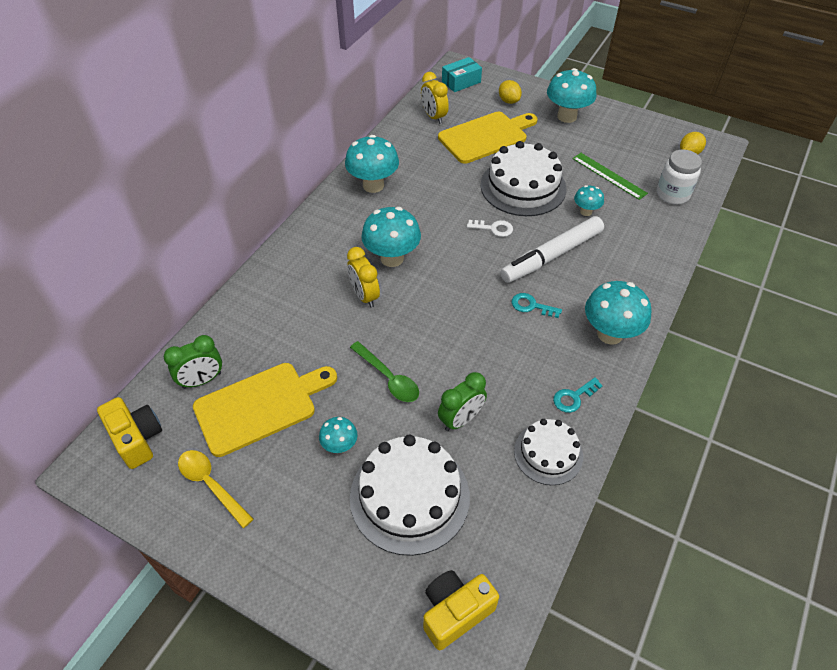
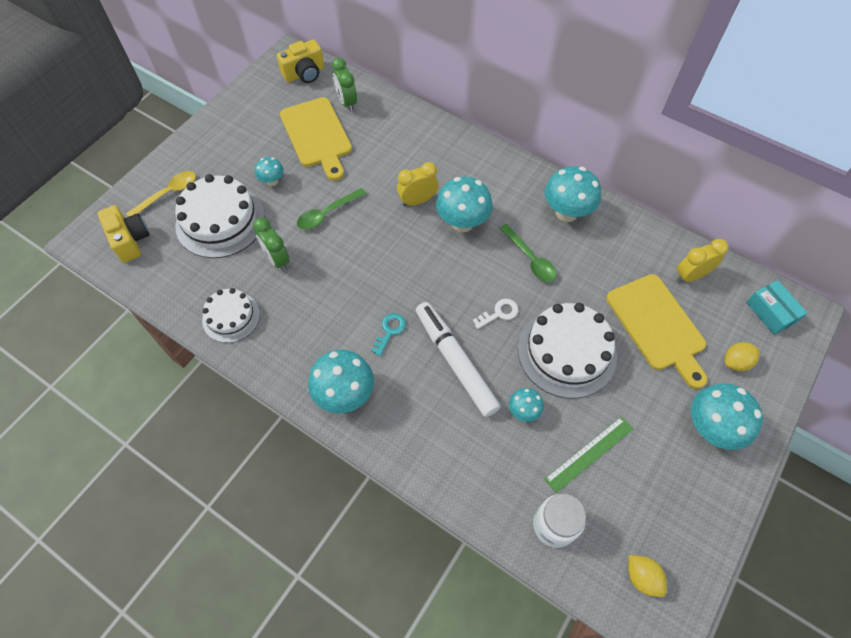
camera: 95 degrees right, 10 degrees up
yellow spoon [178,450,253,528] -> yellow spoon moved to [126,171,196,217]
white key [467,220,513,237] -> white key turned 135 degrees counterclockwise [473,299,519,329]
turquoise key [553,377,603,413] -> none
none -> green spoon [499,224,557,282]

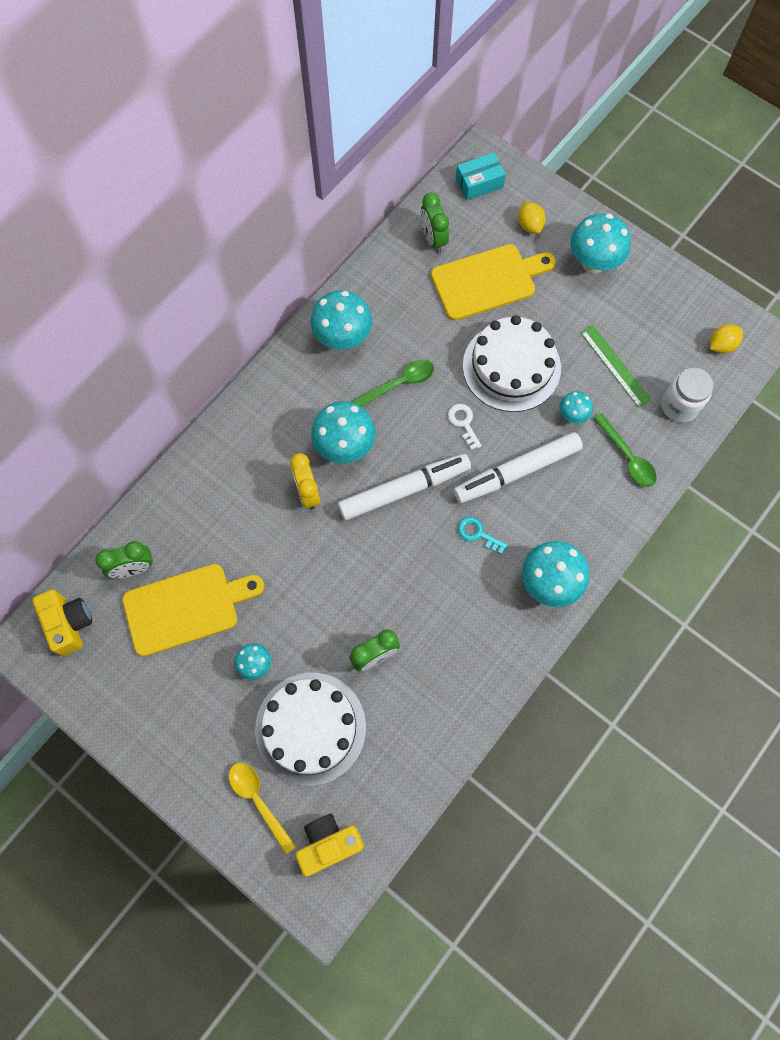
camera: 85 degrees left, 10 degrees up
white cake [202,288,260,343] -> none
green spoon [297,188,367,230] -> green spoon moved to [593,413,657,487]
yellow clock [677,239,729,283] -> green clock [421,192,449,253]
none -> white marker [338,454,471,520]

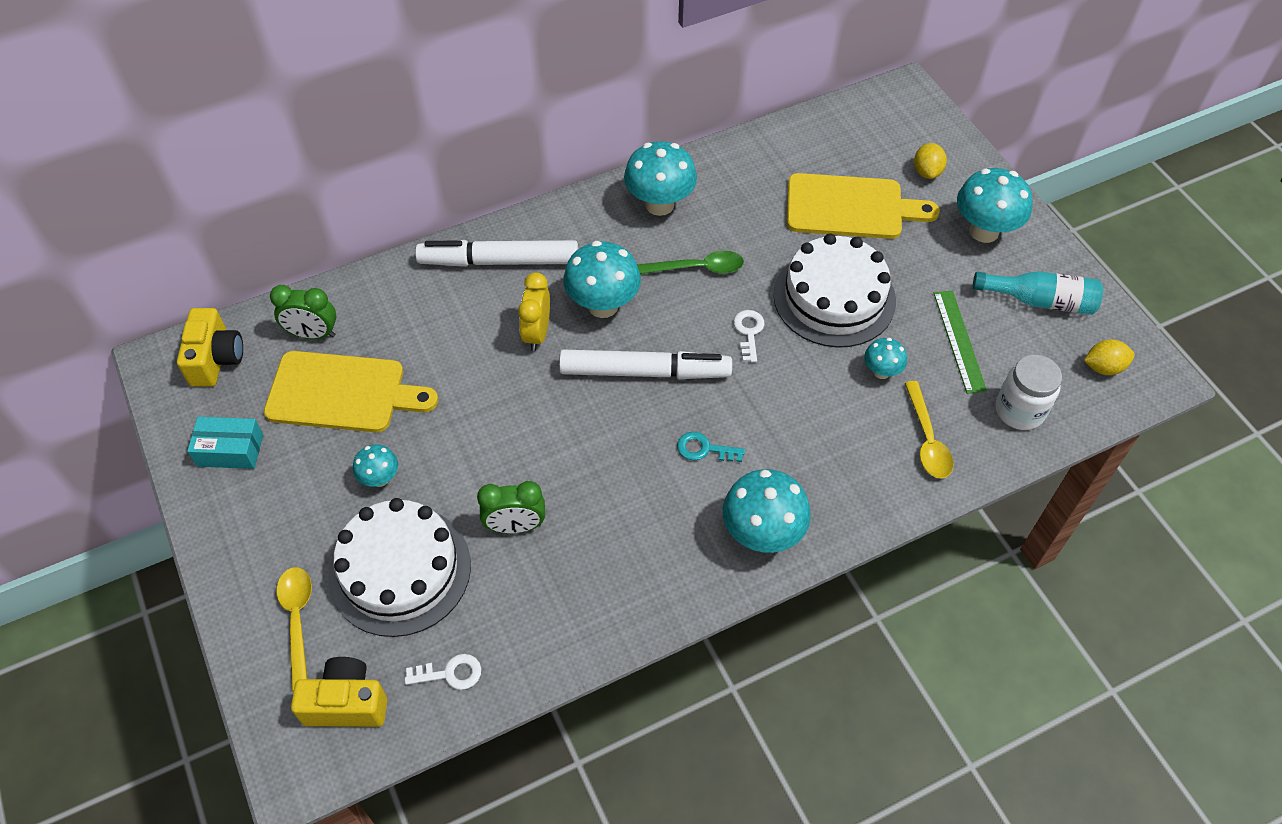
camera: 25 degrees right, 15 degrees down
green clock [421,192,449,253] -> none
white marker [454,432,583,503] -> white marker moved to [415,240,578,267]
turquoise box [456,152,506,200] -> turquoise box moved to [187,417,263,469]
turquoise key [458,517,508,554] -> turquoise key turned 45 degrees counterclockwise [677,432,745,462]
green spoon [593,413,657,487] -> yellow spoon [905,381,954,479]
none -> white key [405,654,481,690]
none -> turquoise bottle [973,271,1103,315]

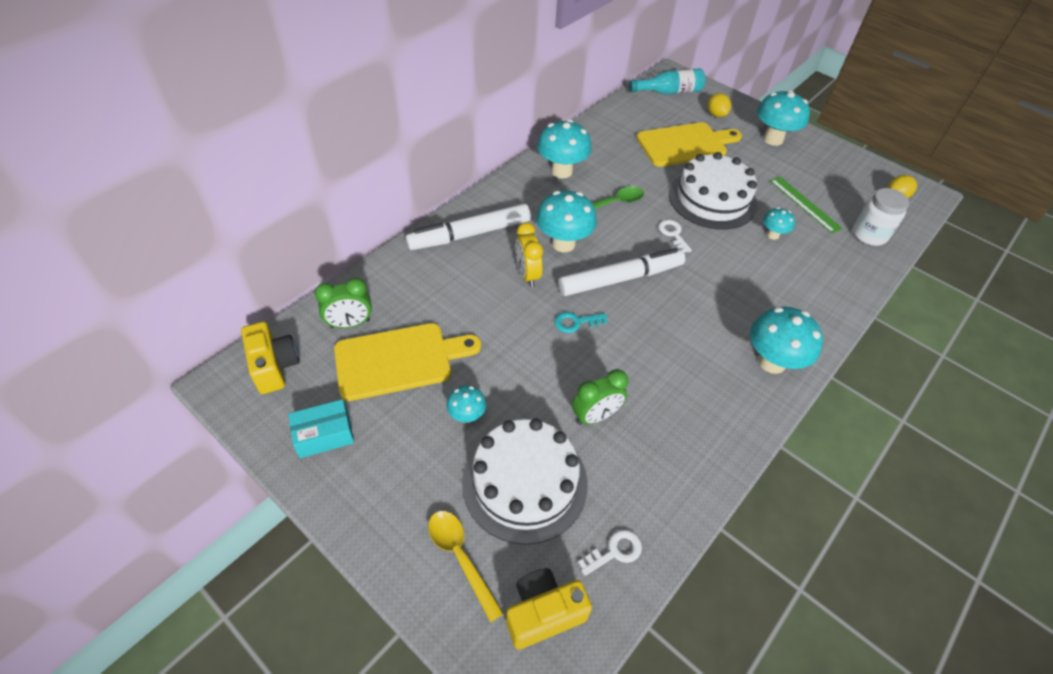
camera: 25 degrees left, 5 degrees down
turquoise key [677,432,745,462] -> turquoise key moved to [555,312,608,333]
yellow spoon [905,381,954,479] -> none
turquoise bottle [973,271,1103,315] -> turquoise bottle moved to [629,68,706,95]

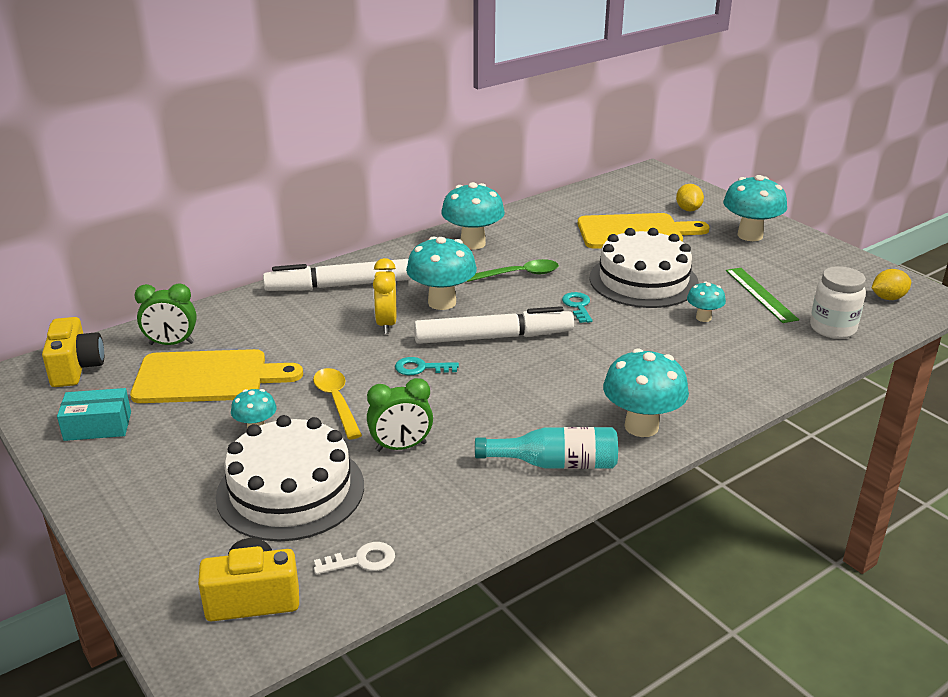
camera: 15 degrees right, 20 degrees down
yellow spoon [428,511,504,622] -> yellow spoon moved to [313,368,362,439]
turquoise bottle [629,68,706,95] -> turquoise bottle moved to [475,427,618,469]
white key [658,220,692,253] -> turquoise key [562,292,592,323]

